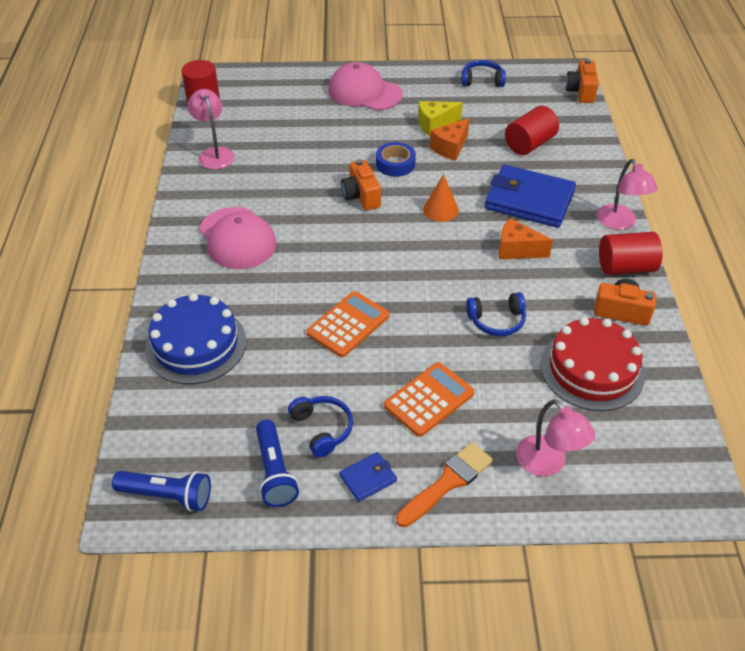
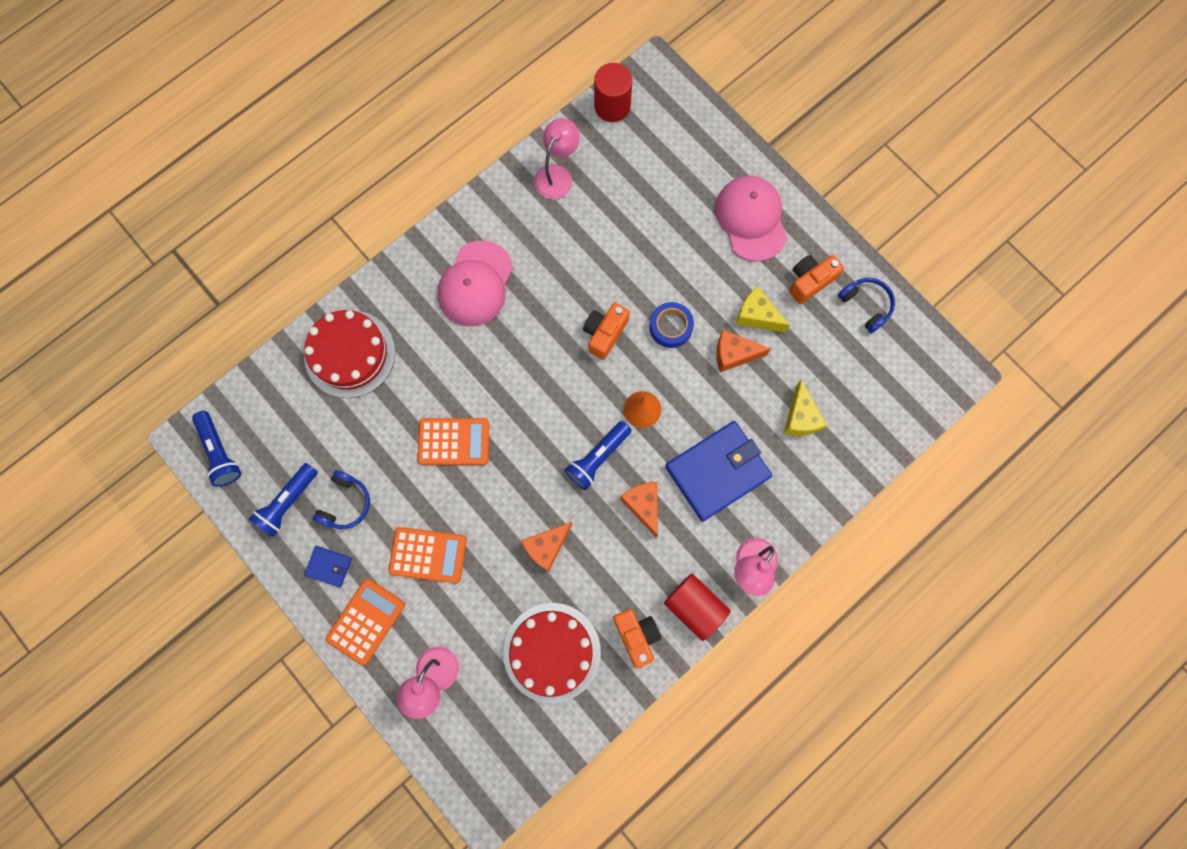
camera: 50 degrees right, 30 degrees up
blue cake [145,293,247,384] -> red cake [304,310,395,398]
orange brush [396,442,493,527] -> orange calculator [326,579,405,665]
blue headphones [466,292,526,336] -> orange cheese [521,522,572,572]
blue wallet [484,165,576,228] -> blue wallet turned 75 degrees clockwise [665,421,772,522]
red cylinder [505,106,559,155] -> yellow cheese [784,380,827,436]
orange camera [565,59,599,103] -> orange camera moved to [789,255,844,304]
none -> blue flashlight [565,421,632,490]

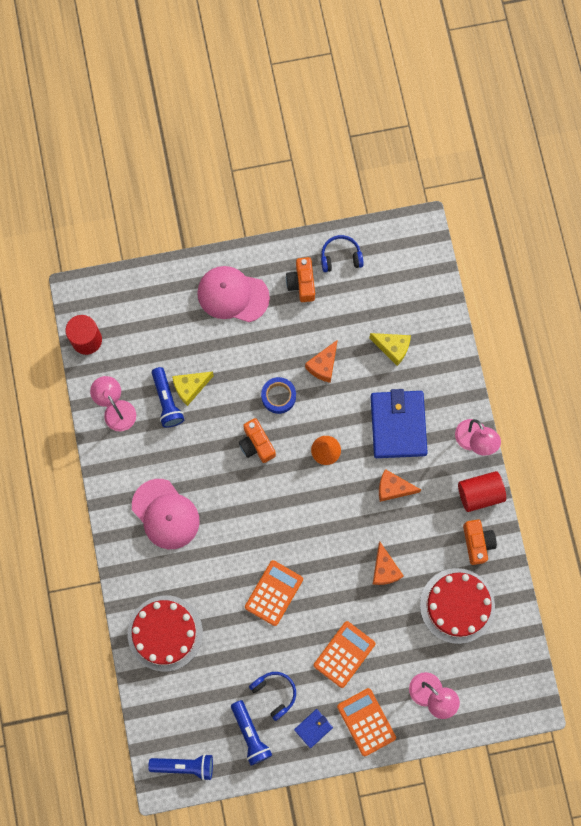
camera: 60 degrees left, 0 degrees up
blue flashlight [565,421,632,490] -> blue flashlight moved to [152,367,184,428]
orange camera [613,609,661,668] -> orange camera turned 75 degrees clockwise [463,520,497,565]
yellow cheese [736,287,790,332] -> yellow cheese moved to [172,371,214,406]

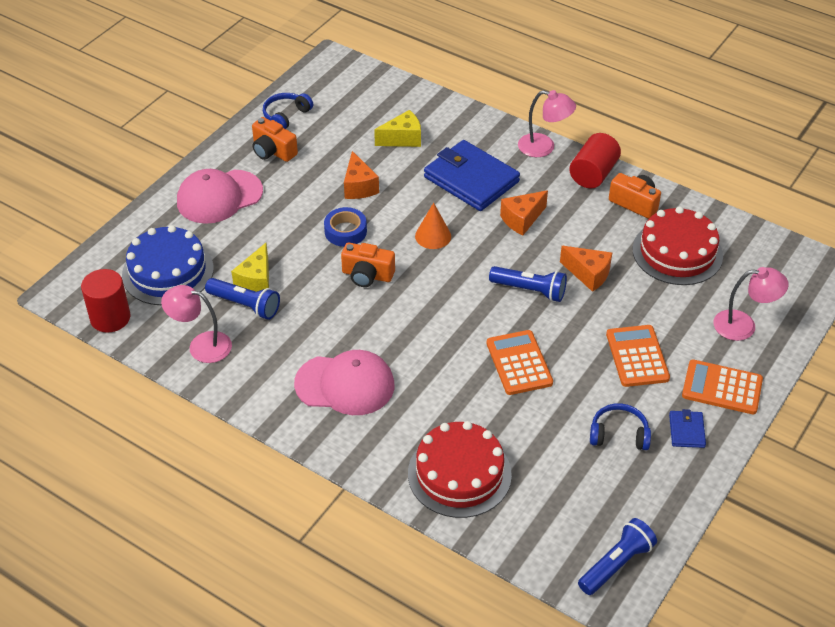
camera: 45 degrees left, 30 degrees down
blue flashlight [231,700,272,766] -> blue flashlight moved to [489,266,567,302]
none -> blue cake [122,225,214,305]

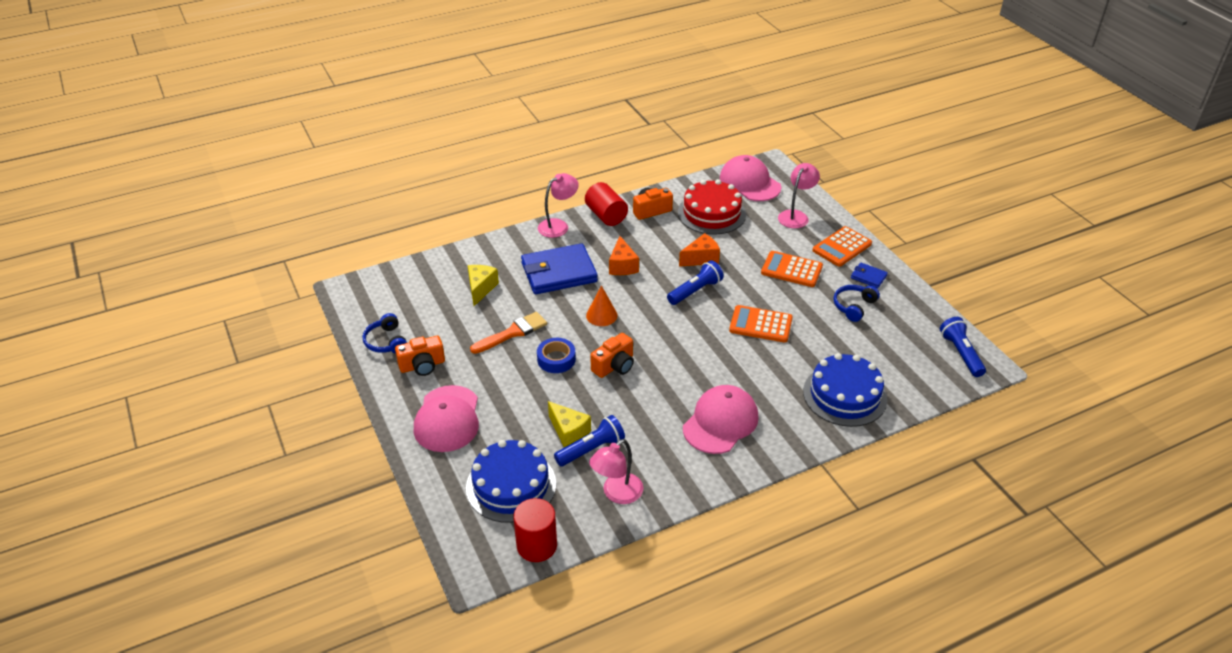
camera: 60 degrees left, 5 degrees down
orange cheese [344,151,379,199] -> orange brush [470,312,547,354]
red cake [408,421,512,518] -> blue cake [803,353,887,427]
none -> pink cap [720,155,781,201]

